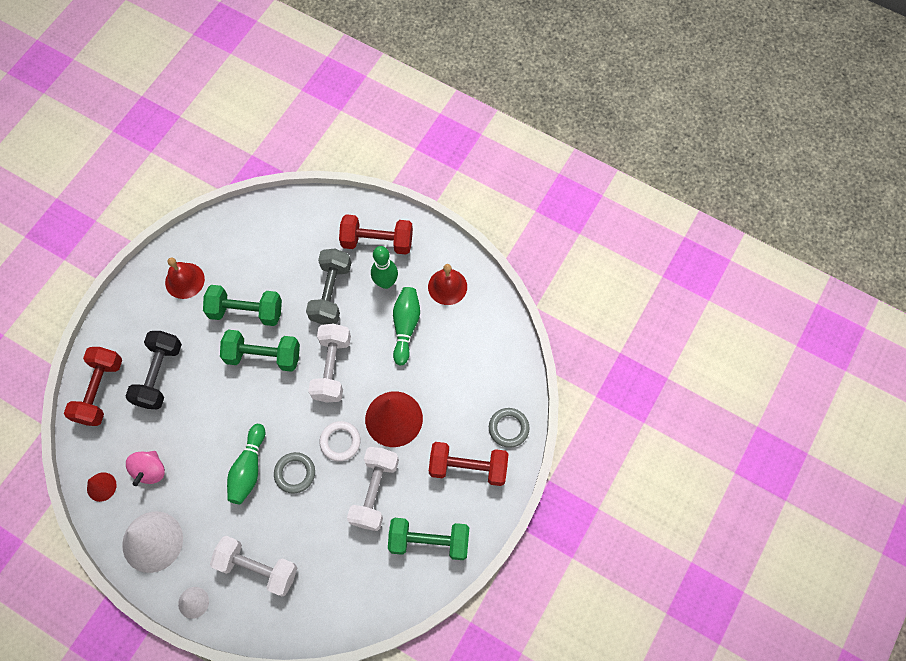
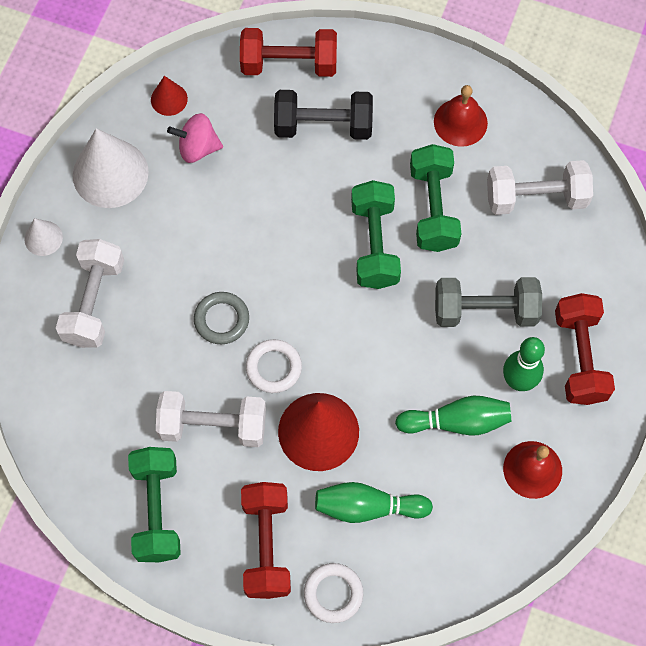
camera: 80 degrees right, 0 degrees up
green bowling pin [227,424,265,504] -> green bowling pin moved to [315,482,433,523]
white dumbbell [308,323,351,403] -> white dumbbell moved to [487,160,593,215]
grey ring [489,408,530,448] -> white ring [304,563,363,623]

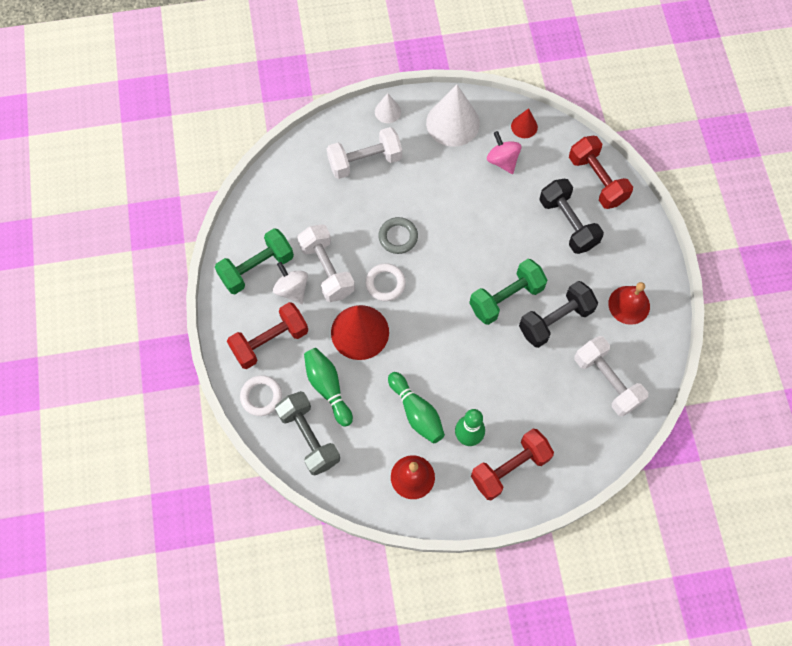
camera: 60 degrees right, 0 degrees up
green dumbbell [410,144,461,252] -> black dumbbell [519,281,598,348]
grey dumbbell [435,277,542,327] -> grey dumbbell moved to [275,391,340,476]
none -> white spinning top [273,262,308,304]

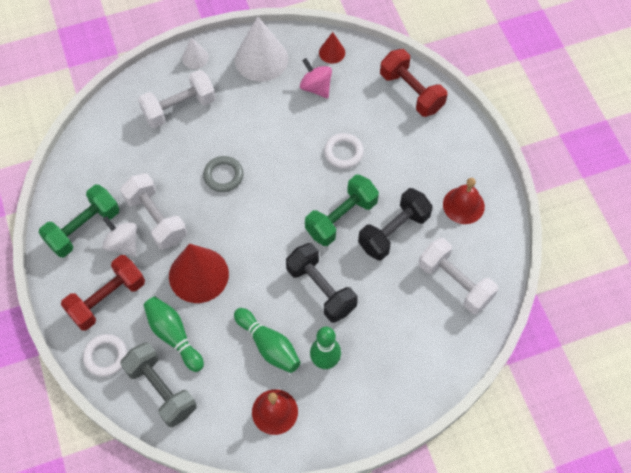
camera: 10 degrees left, 5 degrees down
white ring [365,263,406,301] -> white ring moved to [324,133,364,169]
red dumbbell [471,429,554,500] -> none
black dumbbell [540,179,604,254] -> black dumbbell moved to [286,243,358,323]

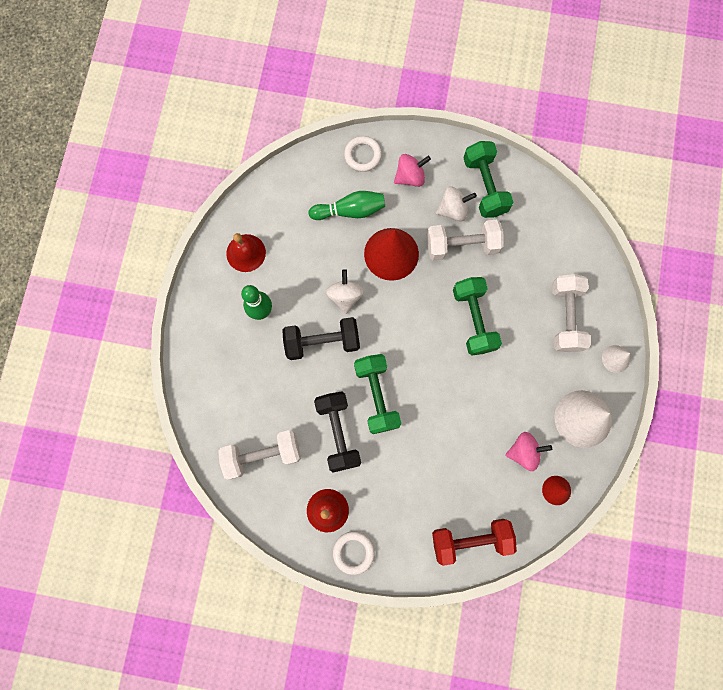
camera: 120 degrees right, 15 degrees up
red dumbbell [61,255,145,331] -> pink spinning top [394,154,431,187]
grey dumbbell [120,342,197,427] -> none
grey ring [203,156,243,192] -> green dumbbell [453,277,502,355]
green bowling pin [234,308,301,373] -> none
white ring [324,133,364,169] -> white ring moved to [333,531,375,575]
none -> white spinning top [326,269,364,314]

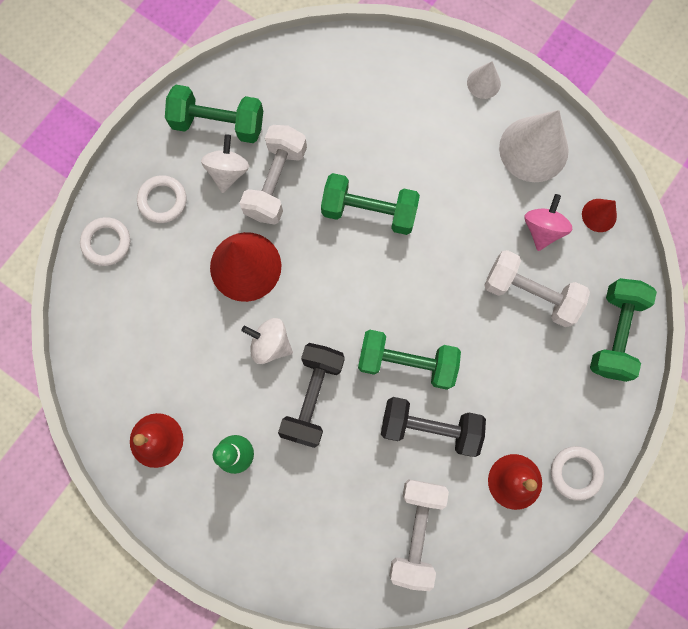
camera: 65 degrees left, 0 degrees up
green bowling pin [308,191,385,220] -> none
pink spinning top [394,154,431,187] -> white ring [137,175,187,223]
red dumbbell [432,519,517,566] -> green dumbbell [590,278,657,382]
white dumbbell [552,274,591,352] -> white dumbbell moved to [484,250,590,327]

